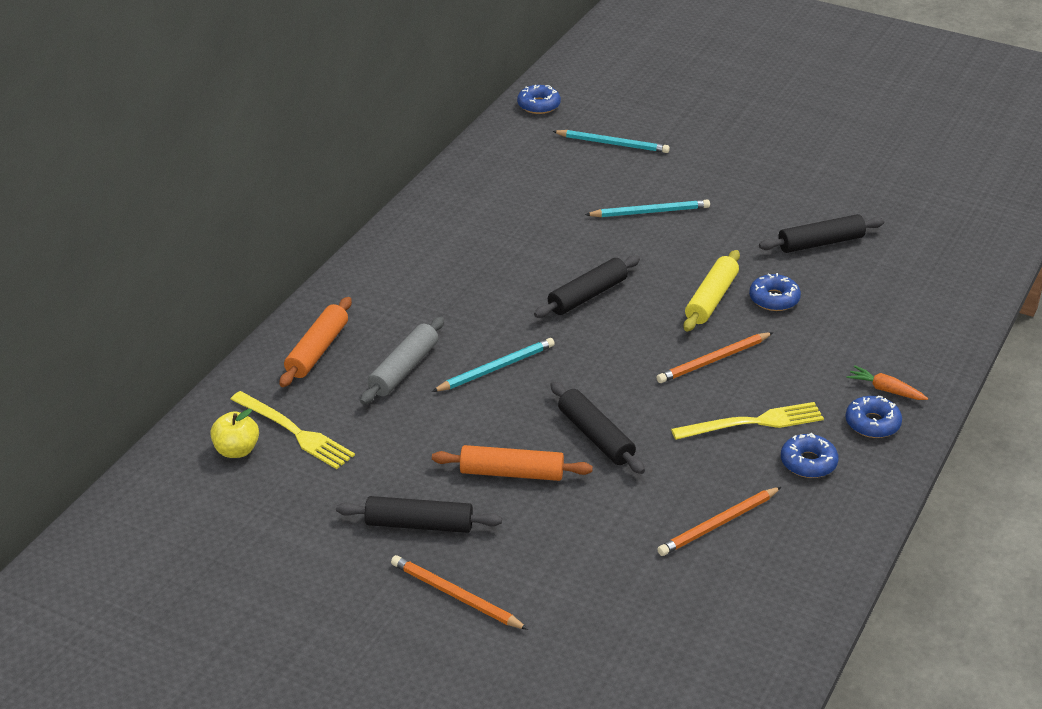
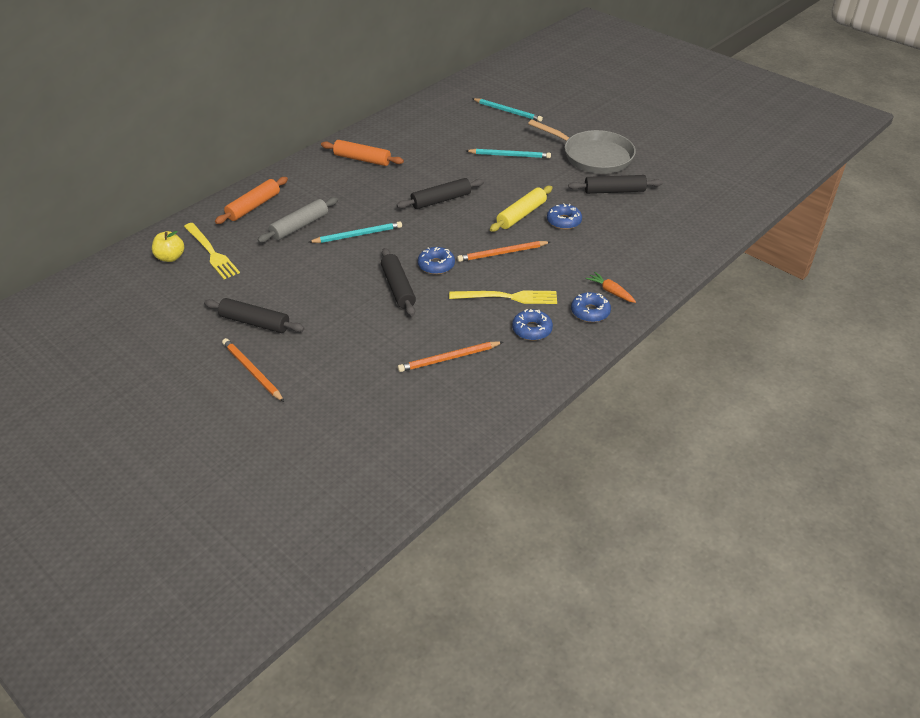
camera: 15 degrees right, 5 degrees up
orange rolling pin [432,445,593,481] -> orange rolling pin moved to [321,140,404,166]
blue donut [517,85,561,114] -> blue donut moved to [418,247,455,274]
none -> grey pan [528,120,636,174]

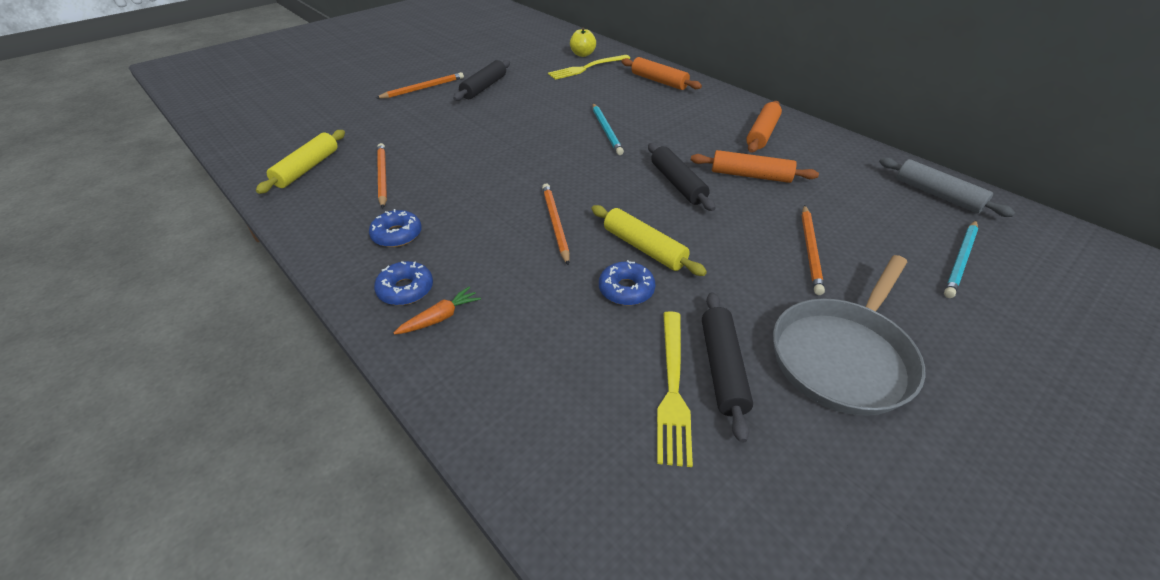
camera: 95 degrees right, 0 degrees up
grey rolling pin [258,197,338,243] -> grey rolling pin moved to [879,158,1015,217]
black rolling pin [381,248,416,316] -> none
blue donut [418,247,455,274] -> none
yellow fork [449,290,557,304] -> yellow fork moved to [657,311,693,467]
turquoise pencil [466,149,551,158] -> orange pencil [802,205,825,295]
none -> yellow rolling pin [256,130,345,194]
none -> orange rolling pin [691,150,819,183]

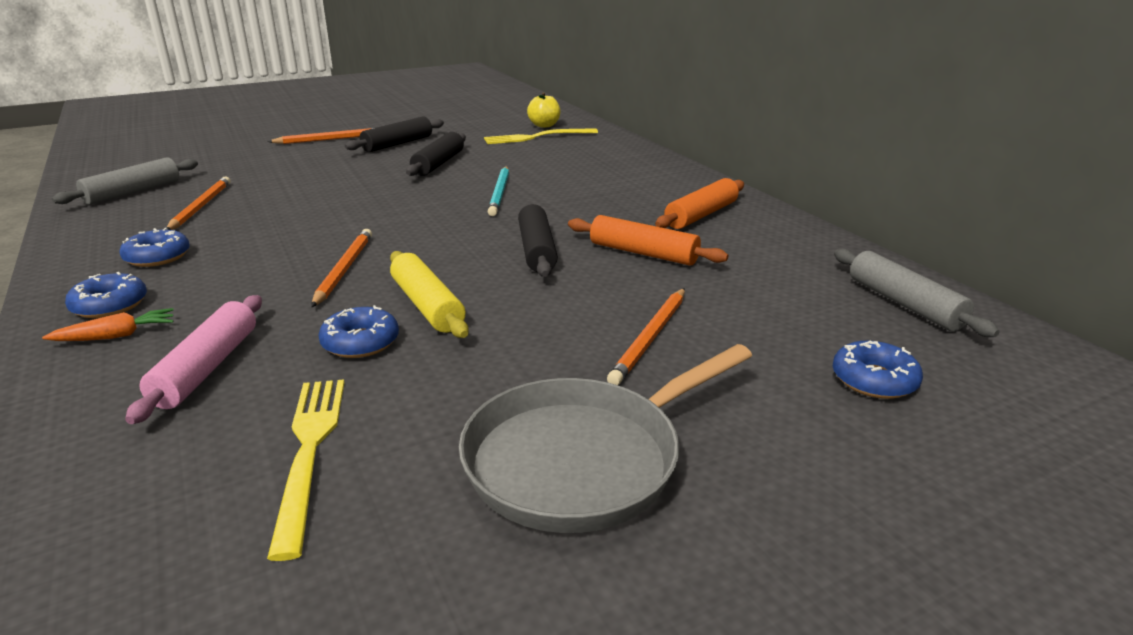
camera: 15 degrees right, 15 degrees down
yellow rolling pin [256,130,345,194] -> grey rolling pin [52,157,198,205]
orange rolling pin [621,57,702,90] -> none
yellow fork [657,311,693,467] -> yellow fork turned 150 degrees clockwise [267,379,345,561]
black rolling pin [702,292,753,443] -> black rolling pin moved to [406,132,466,176]
turquoise pencil [944,220,979,298] -> blue donut [833,340,923,399]
none -> pink rolling pin [125,295,262,424]

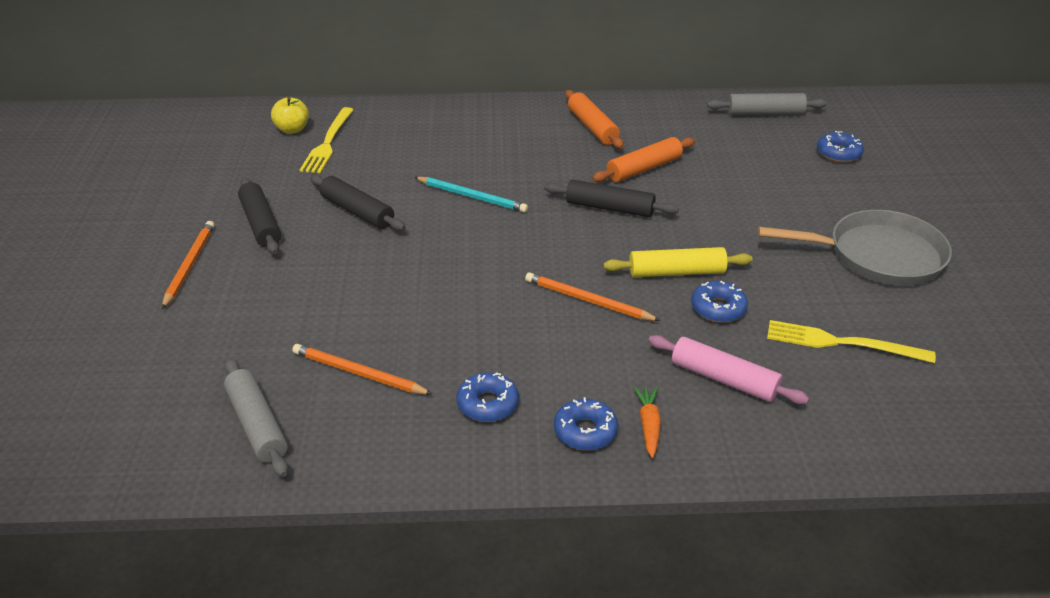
camera: 65 degrees left, 10 degrees up
grey pan [459,344,752,533] -> grey pan turned 75 degrees counterclockwise [758,210,952,286]
orange pencil [607,288,685,385] -> none

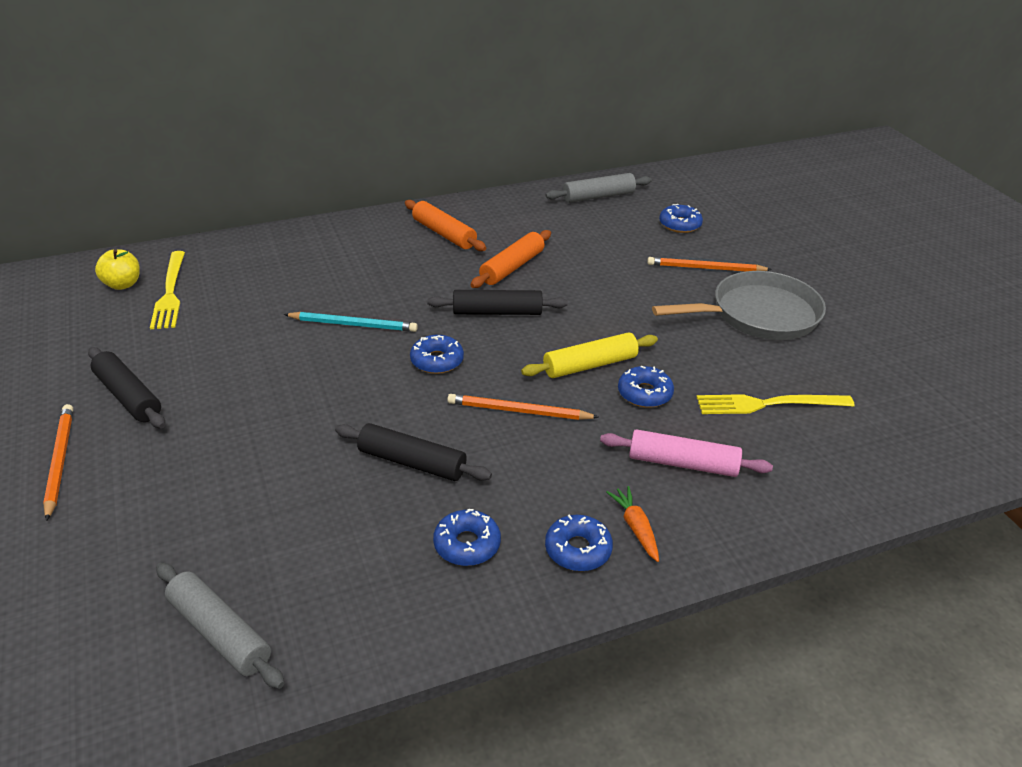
camera: 20 degrees left, 0 degrees up
orange pencil [292,344,432,395] -> orange pencil moved to [647,257,772,271]
black rolling pin [310,175,406,231] -> black rolling pin moved to [335,423,492,481]
none -> blue donut [410,335,464,374]

